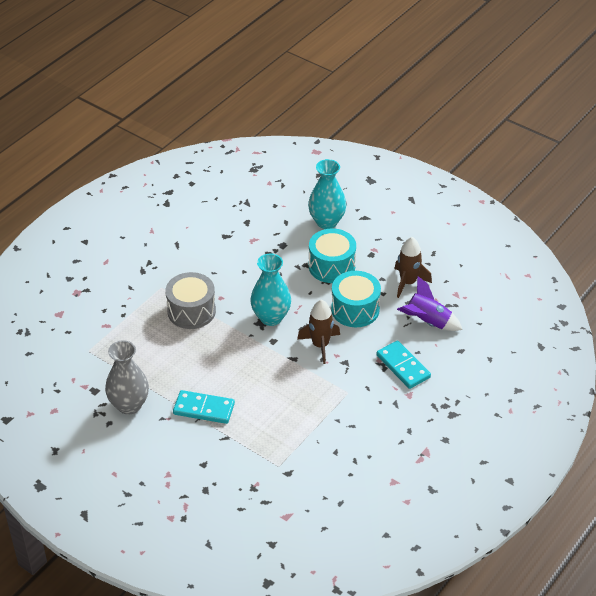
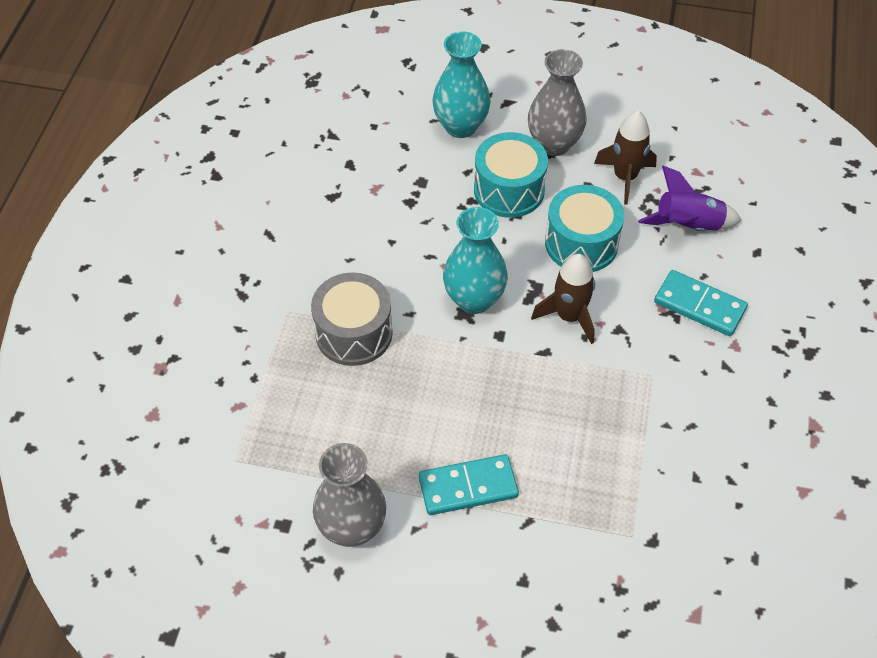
camera: 25 degrees left, 10 degrees up
none -> grey vase [528,49,587,156]

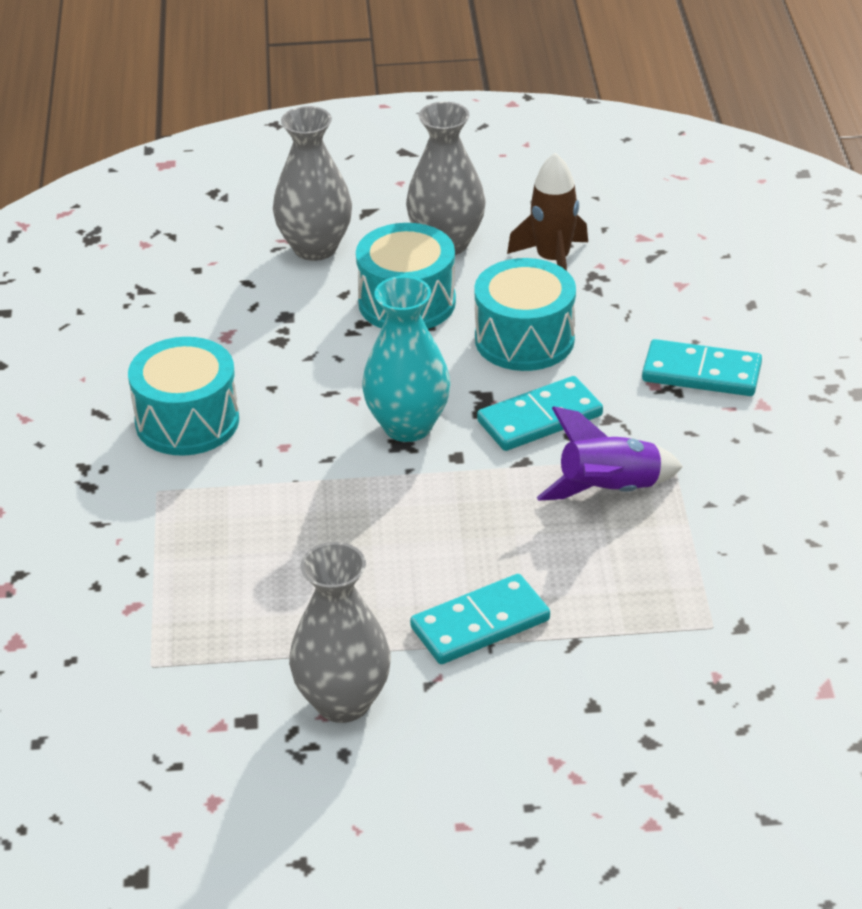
camera: 15 degrees left, 15 degrees down
grey drum [311,272,393,366] -> none
turquoise vase [432,31,490,138] -> grey vase [273,106,352,261]
brown rocket [531,254,595,344] -> turquoise domino [477,376,603,451]
purple rocket [638,166,742,231] -> purple rocket moved to [537,406,683,501]
none -> turquoise drum [128,337,239,456]

